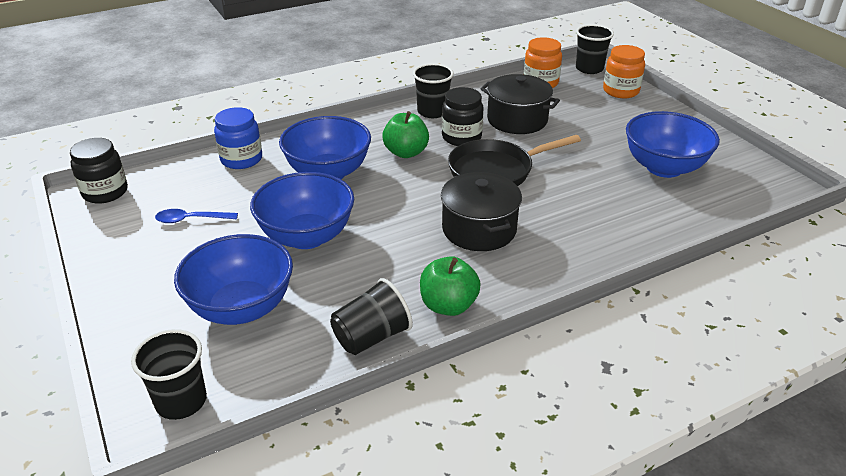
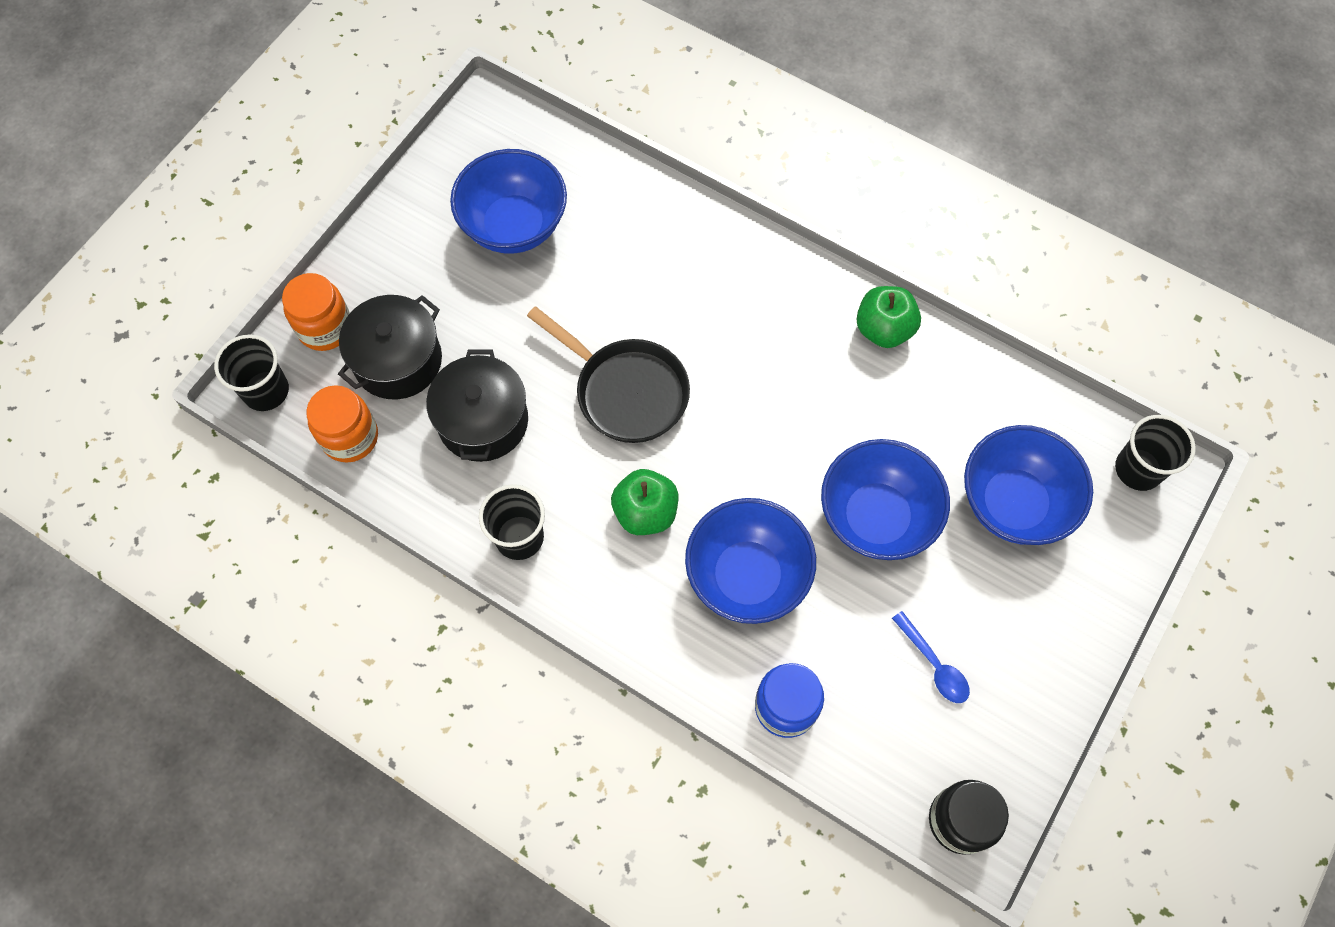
camera: 120 degrees left, 30 degrees up
black cup [330,278,413,355] -> none
black pot [441,172,522,251] -> black pot moved to [338,295,442,399]
black jar [442,87,484,146] -> none

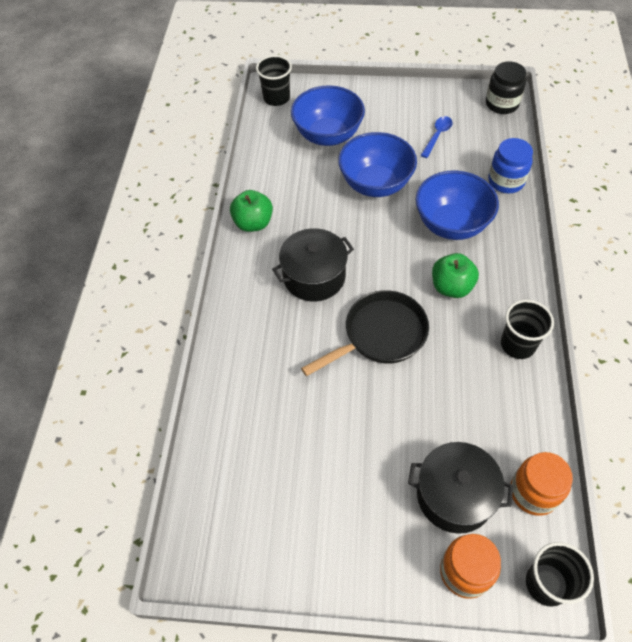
camera: 115 degrees left, 10 degrees down
black pot [426,350,528,462] -> black pot moved to [272,228,354,302]
blue bowl [450,149,567,254] -> none
black pan [527,306,690,443] -> black pan turned 45 degrees clockwise [301,290,429,376]

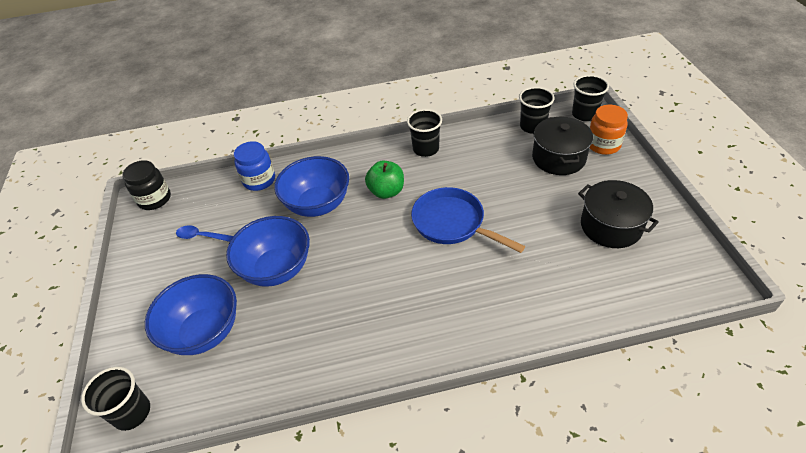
camera: 105 degrees left, 10 degrees down
green apple [230,190,273,232] -> none
black pot [272,228,354,302] -> black pot moved to [578,180,659,248]
black pan [301,290,429,376] -> blue pan [411,187,525,253]
orange jar [511,452,573,516] -> black cup [519,87,555,134]

